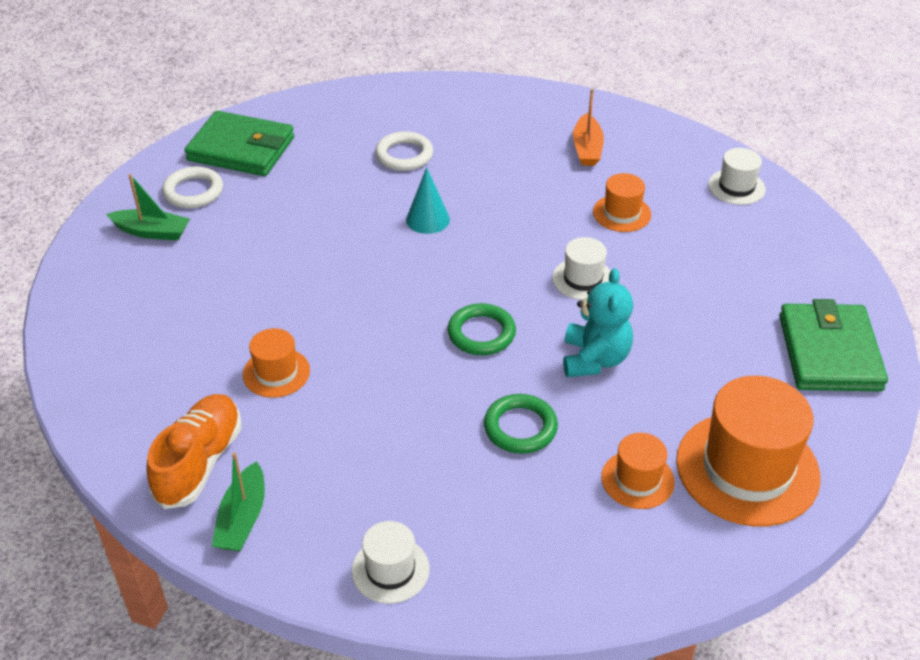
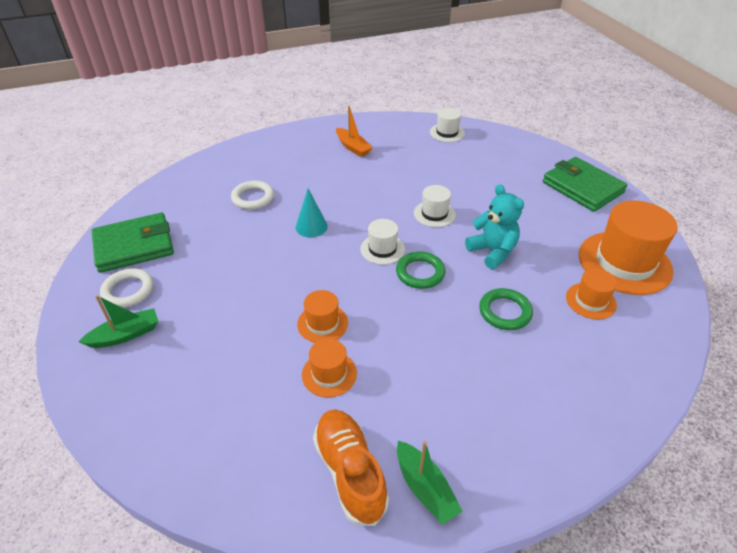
camera: 40 degrees left, 0 degrees up
white hat [352,521,430,604] -> white hat moved to [360,219,405,265]
orange hat [593,173,651,232] -> orange hat moved to [297,290,348,343]

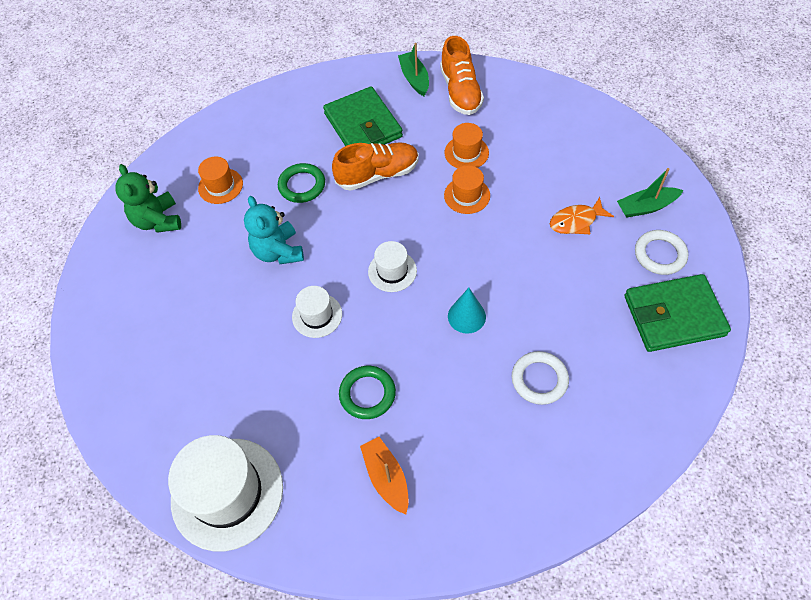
camera: 165 degrees left, 15 degrees up
green ring [396,252,446,289] -> green ring moved to [339,366,396,419]
white hat [430,108,465,142] -> white hat [168,435,283,551], size x1.96
green wallet [543,157,627,212] -> green wallet moved to [323,86,403,146]
orange hat [579,200,678,295] -> green teddy bear [115,164,181,233]
none -> orange shoe [332,142,419,191]
none -> orange fish [550,197,614,234]

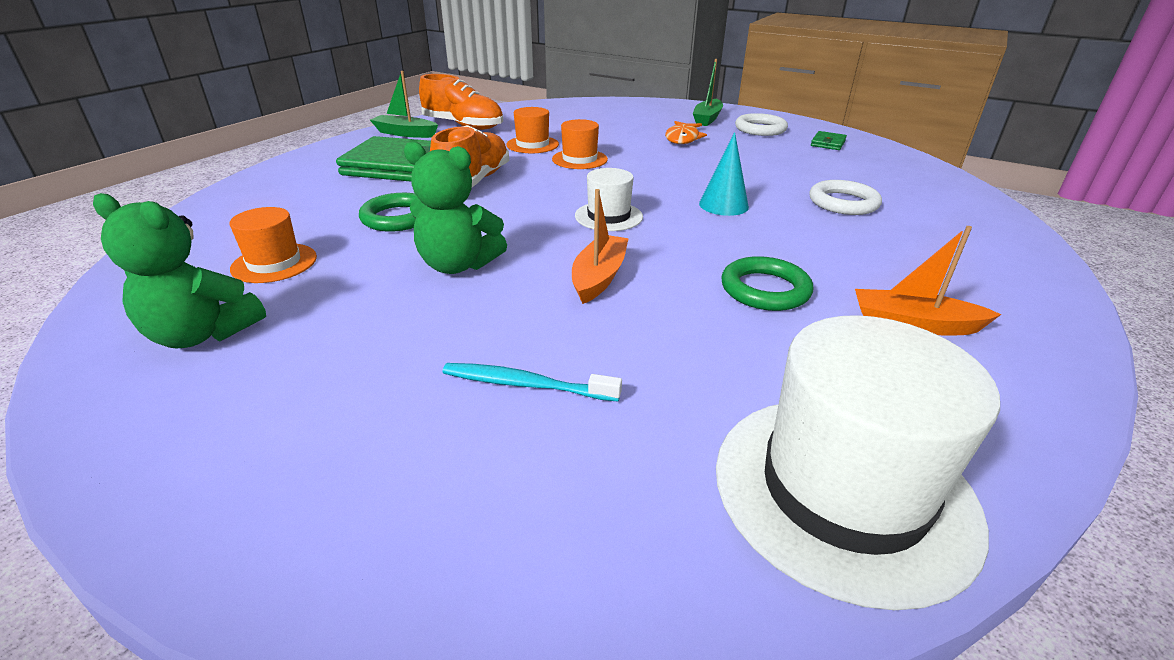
camera: 55 degrees left, 25 degrees down
turquoise teddy bear [244,196,304,264] -> green teddy bear [404,141,507,274]
white hat [292,286,342,338] -> orange boat [572,189,629,304]
green wallet [625,274,731,352] -> green wallet [811,131,847,150], size x0.42
none -> turquoise toothbrush [443,363,622,402]

